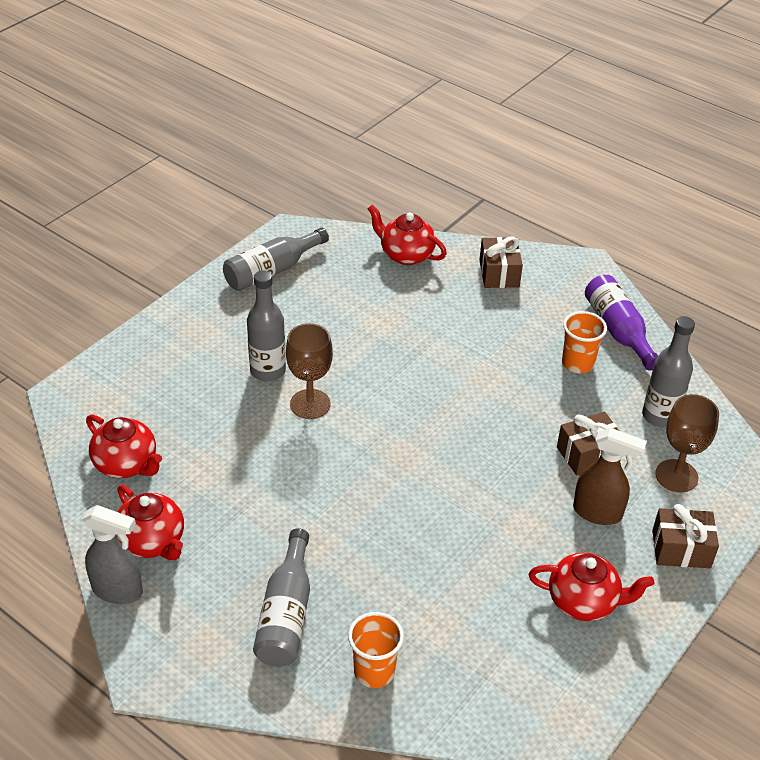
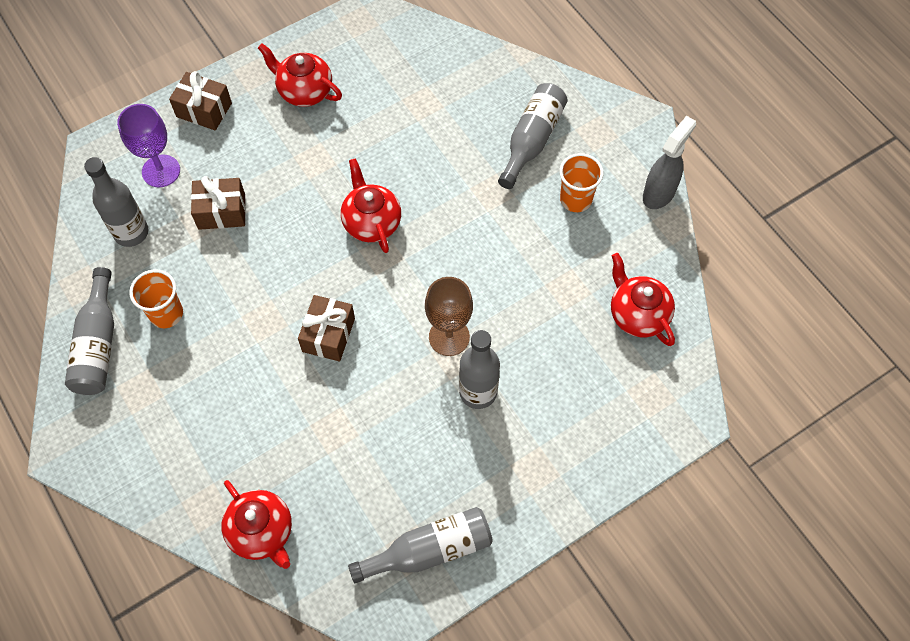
camera: 160 degrees left, 20 degrees up
grey spray bottle [82,505,143,604] -> grey spray bottle turned 90 degrees clockwise [643,116,696,209]
red teapot [116,485,184,560] -> red teapot moved to [341,158,401,253]
orange cup [348,612,404,688] -> orange cup moved to [559,153,604,212]
brown gift [479,236,523,288] -> brown gift moved to [298,295,355,361]
brown spray bottle [573,428,647,525] -> none
purple bottle [585,275,658,371] -> grey bottle [65,267,114,395]
brown goblet [655,394,719,493] -> purple goblet [117,104,180,187]

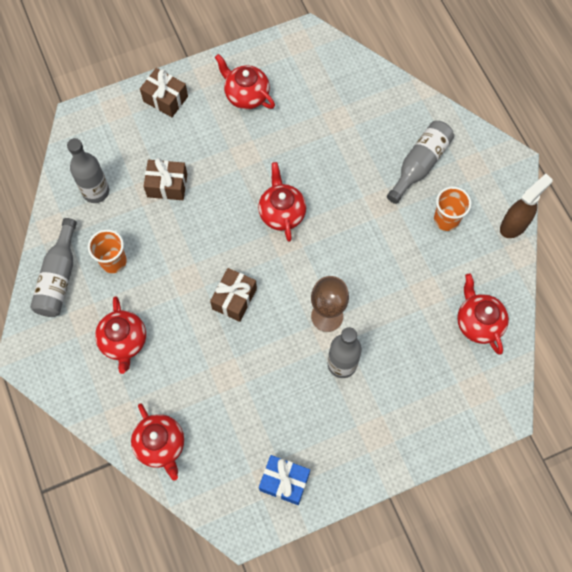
camera: 10 degrees right, 5 degrees up
purple goblet [117,104,180,187] -> none
grey bottle [348,507,493,583] -> blue gift [259,455,310,505]
grey spray bottle [643,116,696,209] -> brown spray bottle [500,174,553,238]
none -> red teapot [95,296,146,374]

